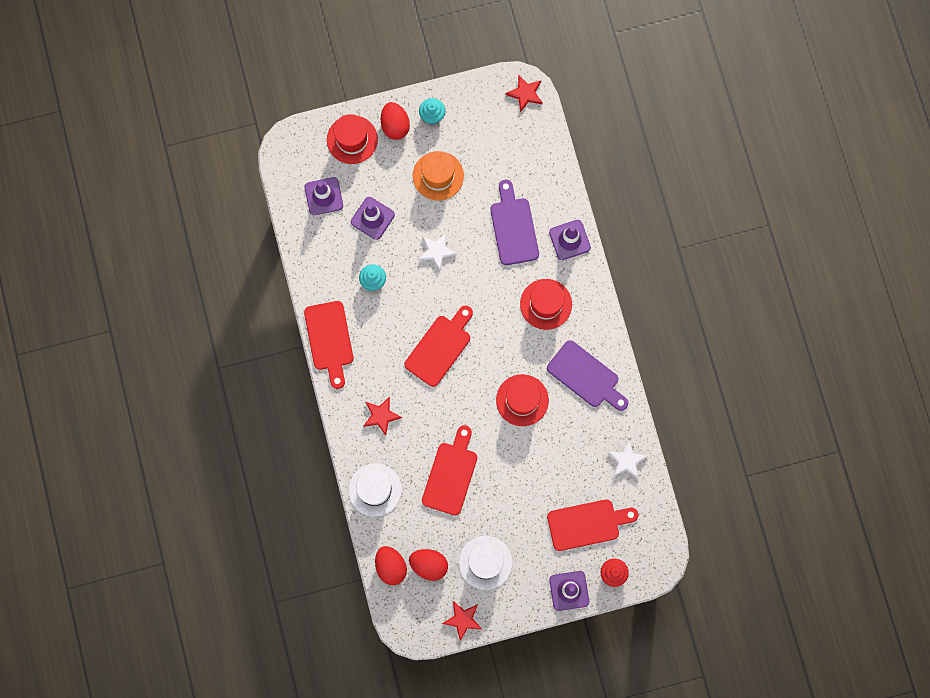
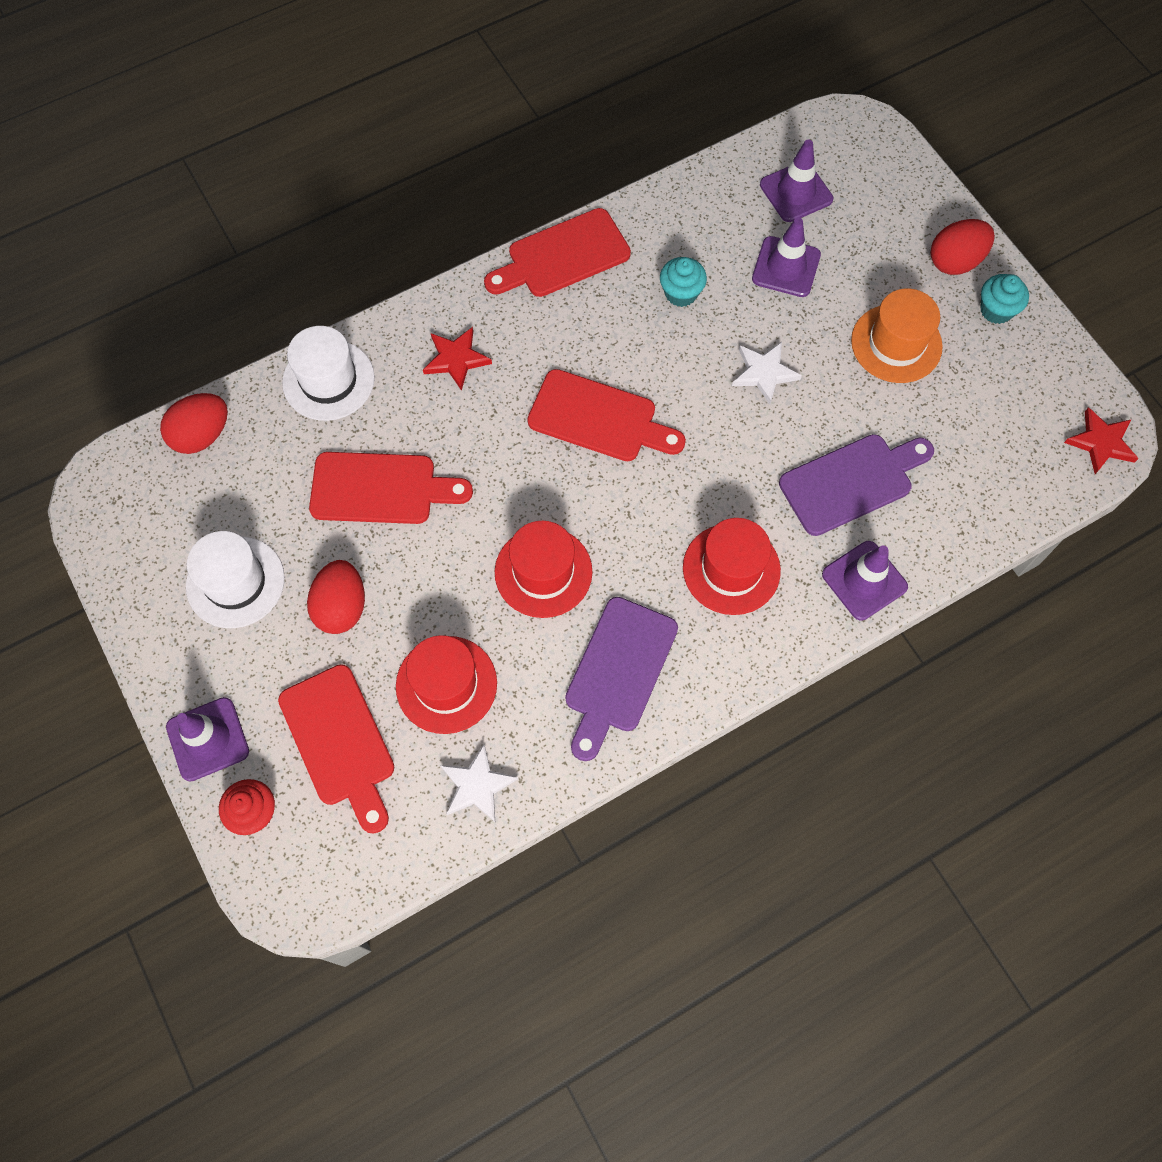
camera: 75 degrees right, 10 degrees down
red hat [327,114,378,164] -> red hat moved to [396,635,497,734]
red egg [409,549,448,581] -> red egg moved to [307,560,365,634]
red star [442,601,482,641] -> none

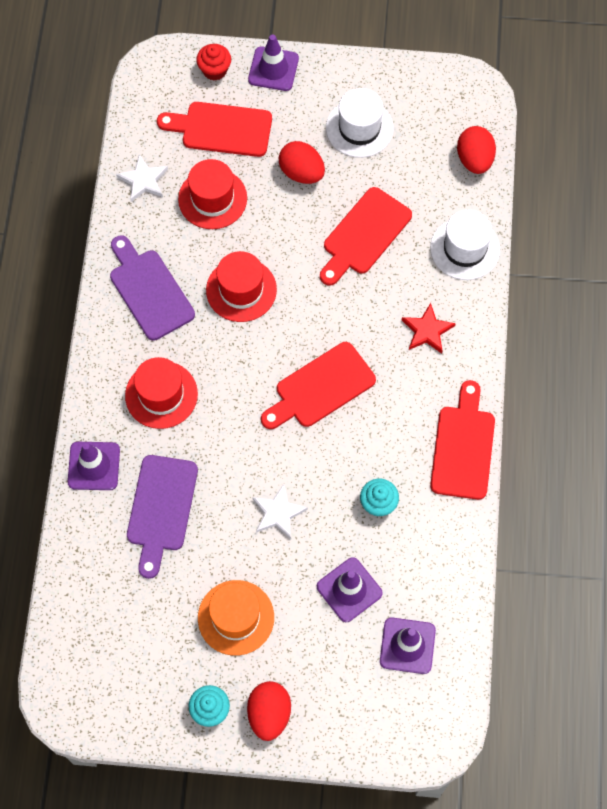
camera: 125 degrees right, 0 degrees up
red star [1064,407,1139,474] -> none

